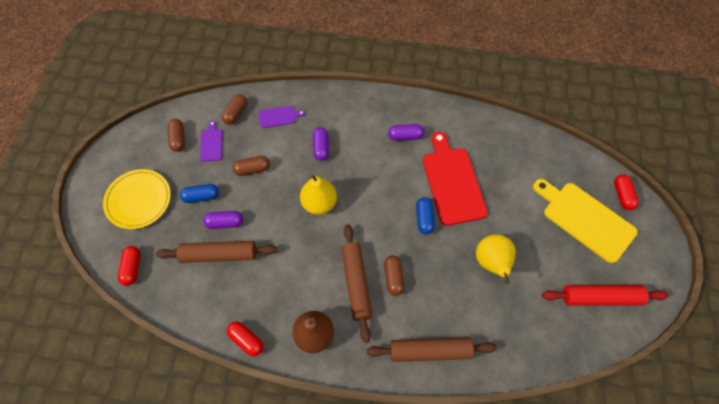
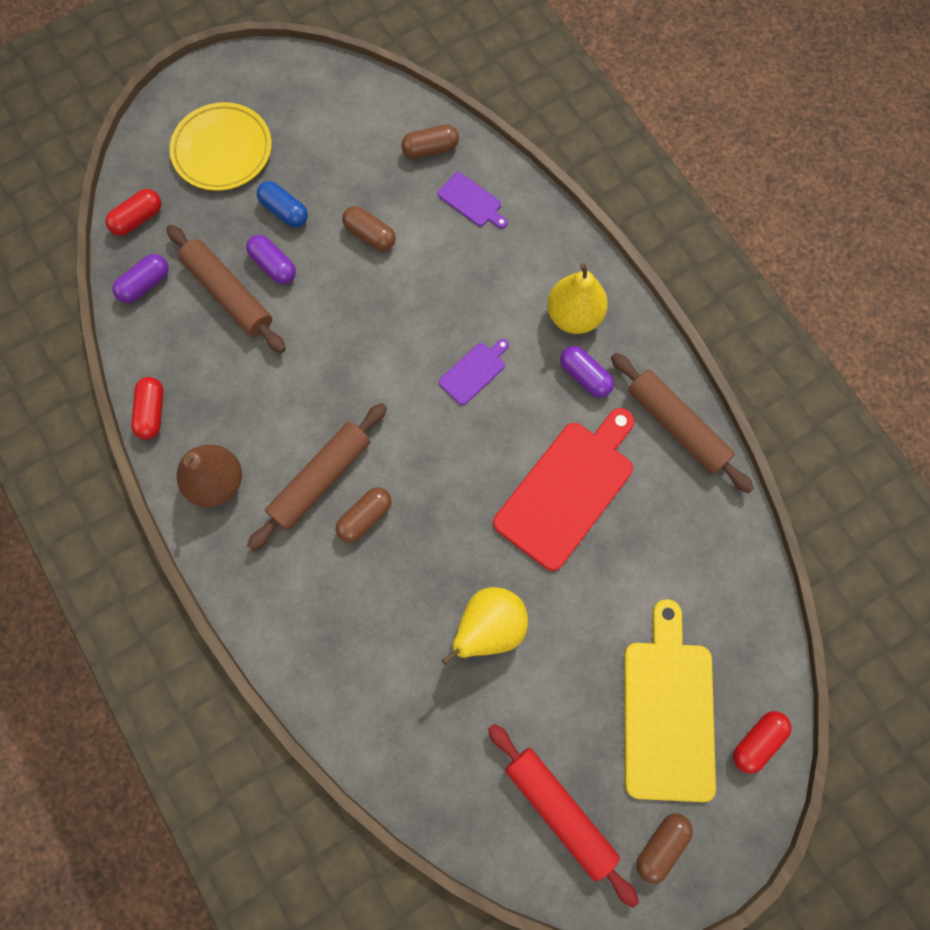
camera: 50 degrees right, 10 degrees up
brown capsule [167,119,185,152] -> brown capsule moved to [636,813,693,884]
purple cutting board [200,121,223,162] -> purple cutting board moved to [439,339,509,405]
yellow pear [300,174,337,215] -> yellow pear moved to [547,263,608,334]
purple capsule [313,127,329,161] -> purple capsule moved to [113,254,168,303]
brown rolling pin [367,338,497,362] -> brown rolling pin moved to [611,353,754,494]
blue capsule [416,197,435,235] -> none

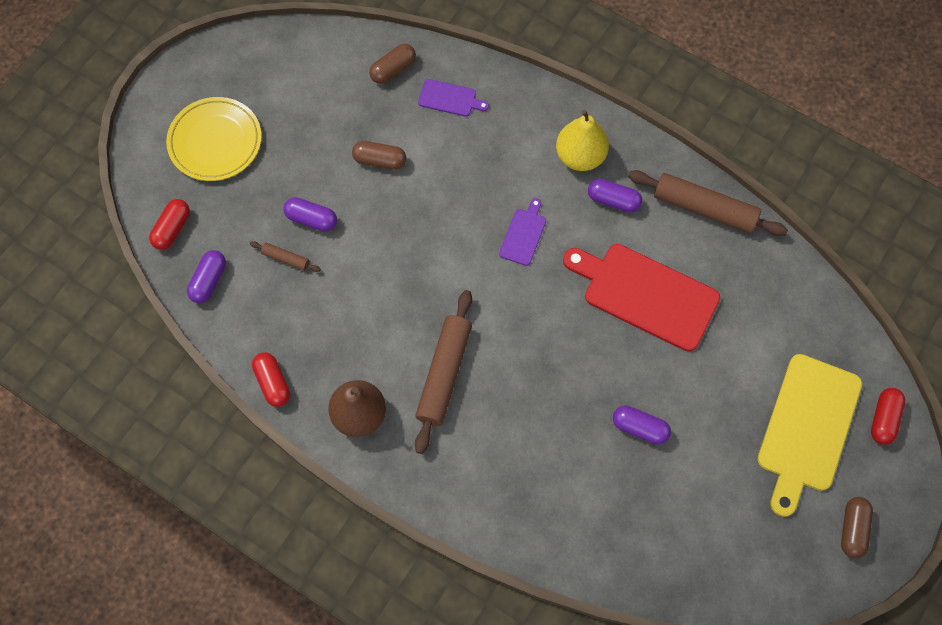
camera: 25 degrees left, 5 degrees down
brown rolling pin [167,225,286,353] -> brown rolling pin [250,241,321,272], size x0.46
blue capsule [257,181,308,228] -> none
brown capsule [336,487,392,543] -> none
yellow pear [442,587,528,665] -> purple capsule [613,405,671,445]
red rolling pin [488,724,639,908] -> none
red cutting board [493,408,634,571] -> red cutting board turned 75 degrees counterclockwise [563,244,720,352]
yellow cutting board [624,599,716,802] -> yellow cutting board turned 135 degrees counterclockwise [757,354,862,517]

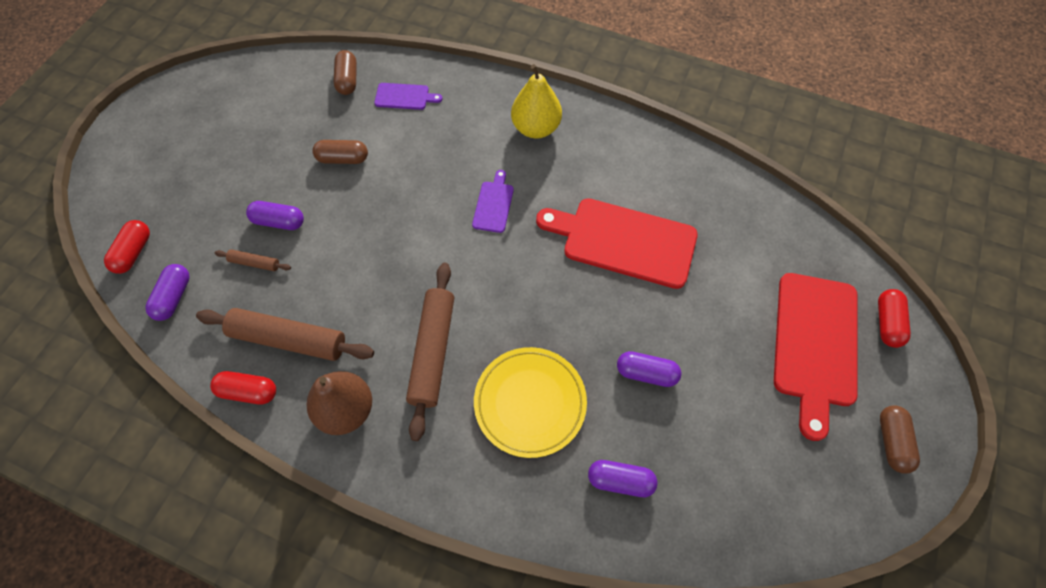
camera: 10 degrees left, 5 degrees down
yellow plate [166,97,262,181] -> yellow plate moved to [474,347,587,458]
red capsule [252,352,290,407] -> red capsule turned 45 degrees counterclockwise [210,371,276,405]
brown capsule [369,44,416,84] -> brown capsule turned 45 degrees counterclockwise [334,50,357,95]
purple capsule [588,179,642,212] -> purple capsule moved to [588,460,658,497]
brown rolling pin [628,170,788,236] -> brown rolling pin moved to [196,308,374,361]
yellow cutting board [757,354,862,517] -> red cutting board [774,273,858,441]

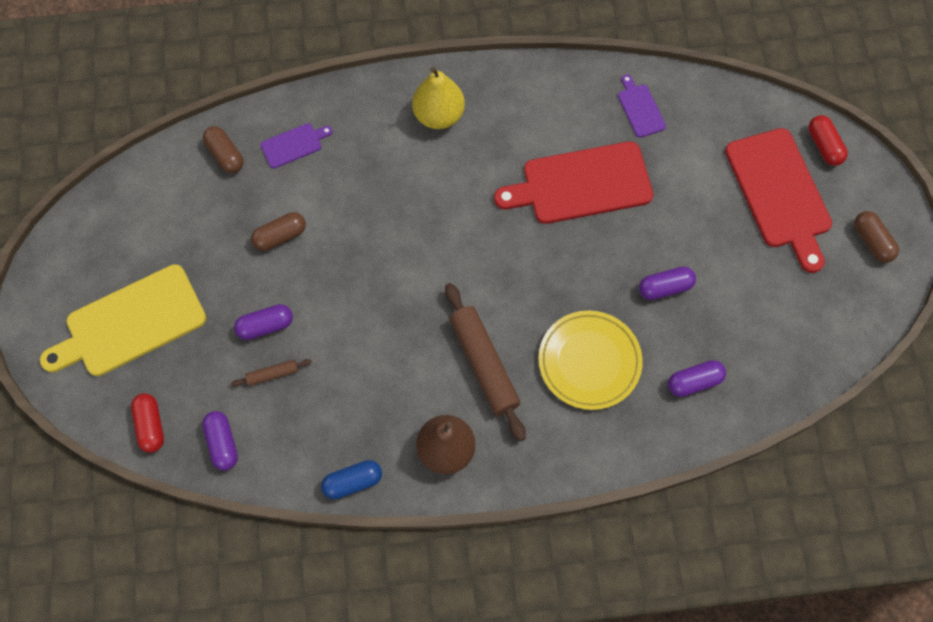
camera: 30 degrees left, 5 degrees up
brown rolling pin [196,308,374,361] -> none
red capsule [210,371,276,405] -> blue capsule [321,460,382,499]
purple cutting board [472,170,514,233] -> purple cutting board moved to [618,74,666,138]
none -> yellow cutting board [40,264,206,376]

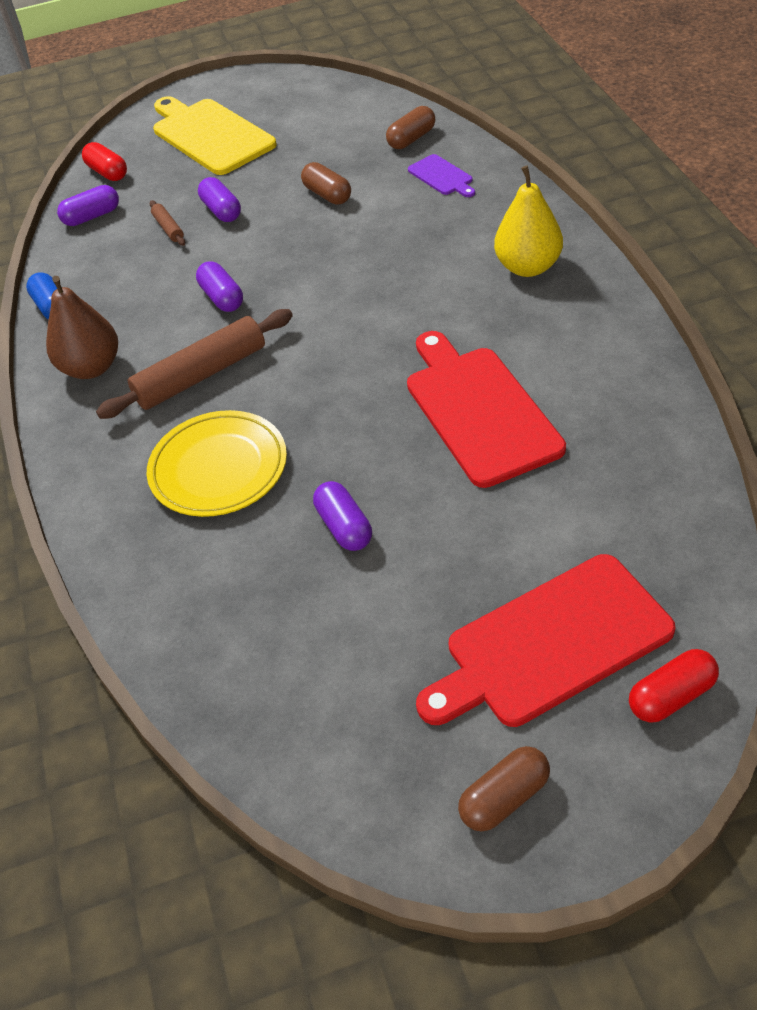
camera: 85 degrees right, 20 degrees down
red capsule [131,393,164,453] -> red capsule turned 75 degrees clockwise [82,142,127,181]
purple cutting board [618,74,666,138] -> none
purple capsule [668,360,726,397] -> purple capsule moved to [196,261,243,312]

